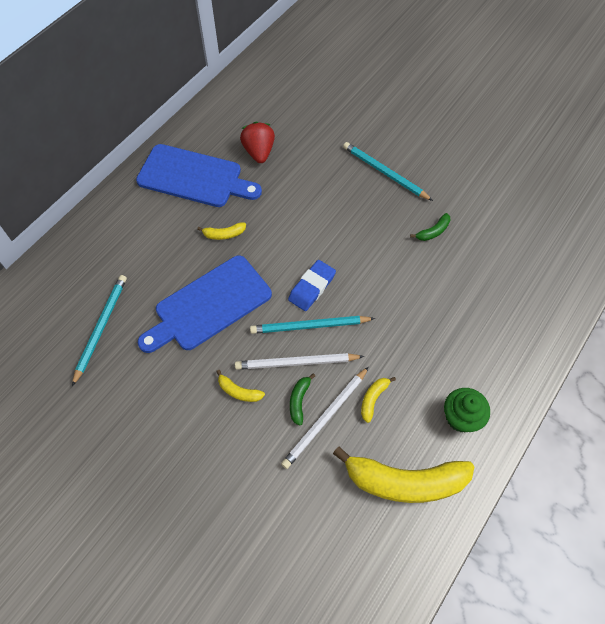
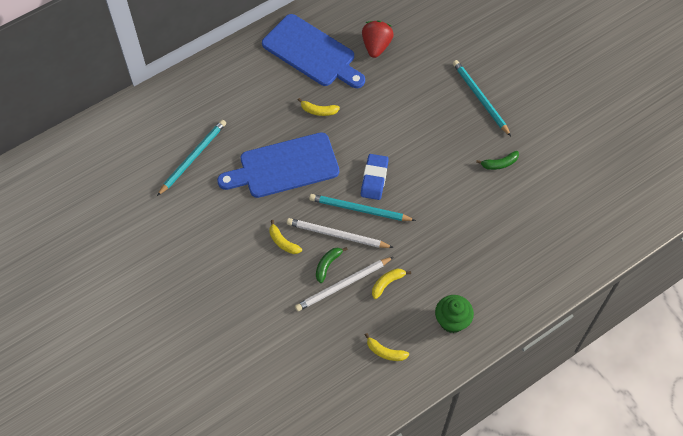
camera: 20 degrees right, 0 degrees up
blue eraser [288,260,336,311] -> blue eraser turned 45 degrees counterclockwise [361,154,389,200]
yellow banana [333,447,474,503] -> yellow banana [365,333,409,361], size x0.43

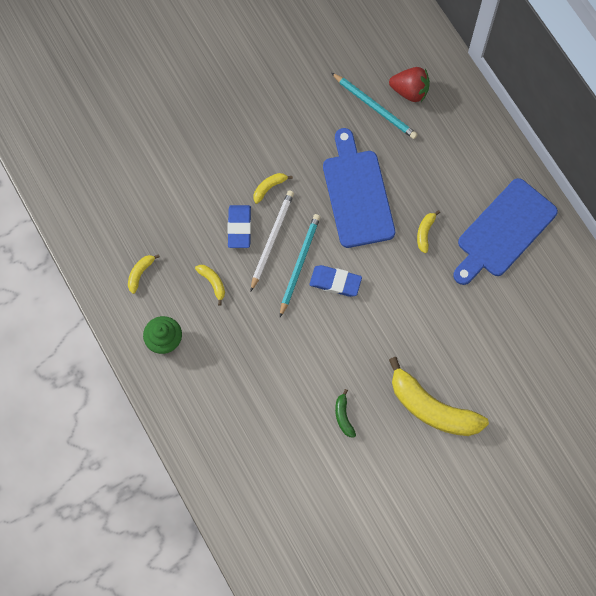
camera: 95 degrees right, 10 degrees up
white pencil [295,257,393,311] -> none
green banana [316,247,348,283] -> blue eraser [227,205,251,248]
red strawberry [362,20,394,58] -> red strawberry moved to [389,67,430,102]
turquoise pencil [453,60,511,136] -> yellow banana [389,357,489,436]

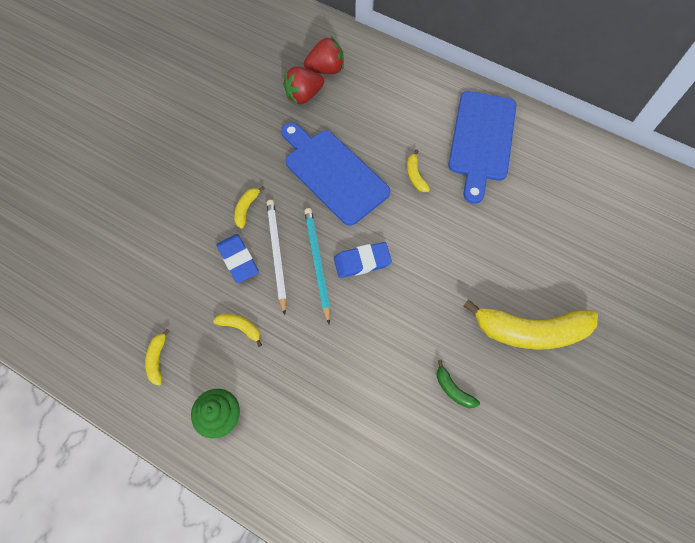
camera: 30 degrees left, 5 degrees down
turquoise pencil [331,73,418,139] -> red strawberry [283,67,324,104]

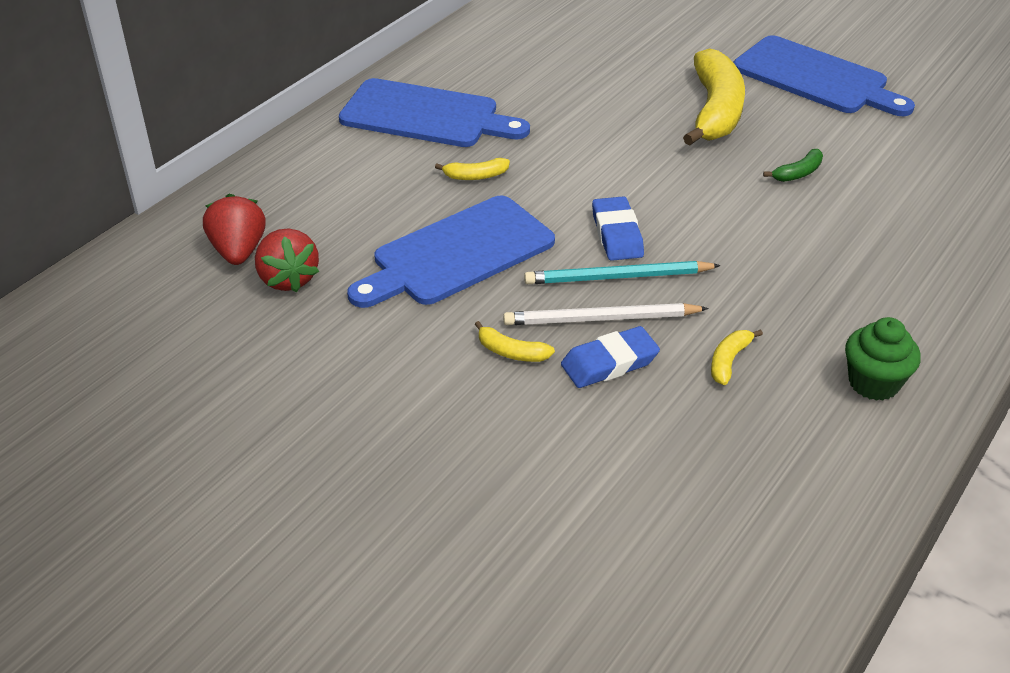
camera: 85 degrees left, 25 degrees down
yellow banana [145,329,169,386] -> none
none -> blue cutting board [734,35,915,116]

